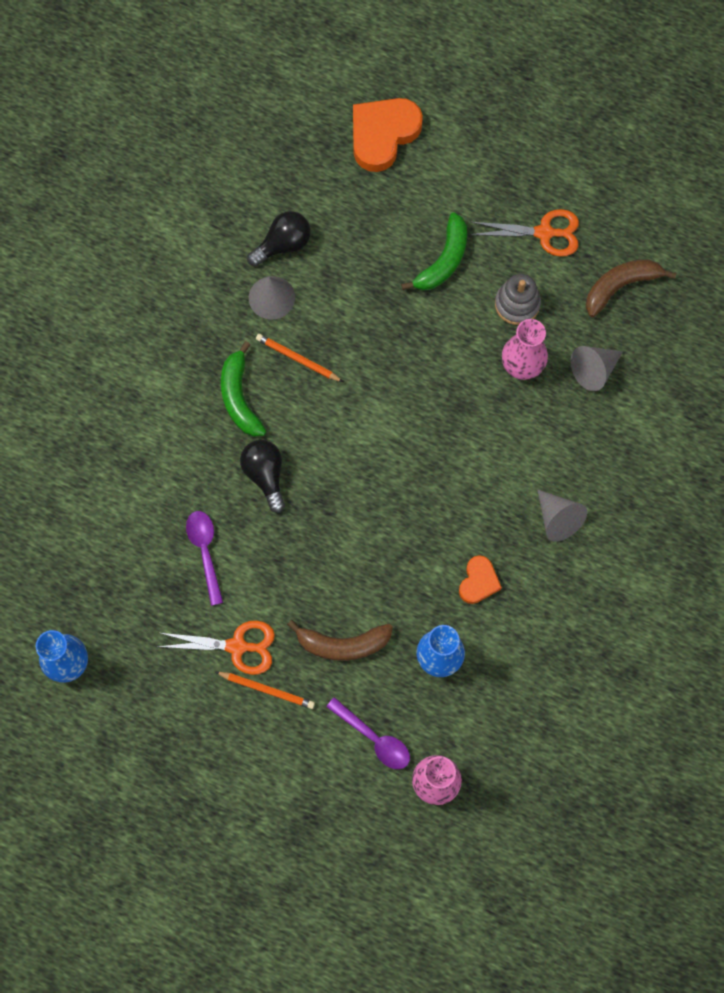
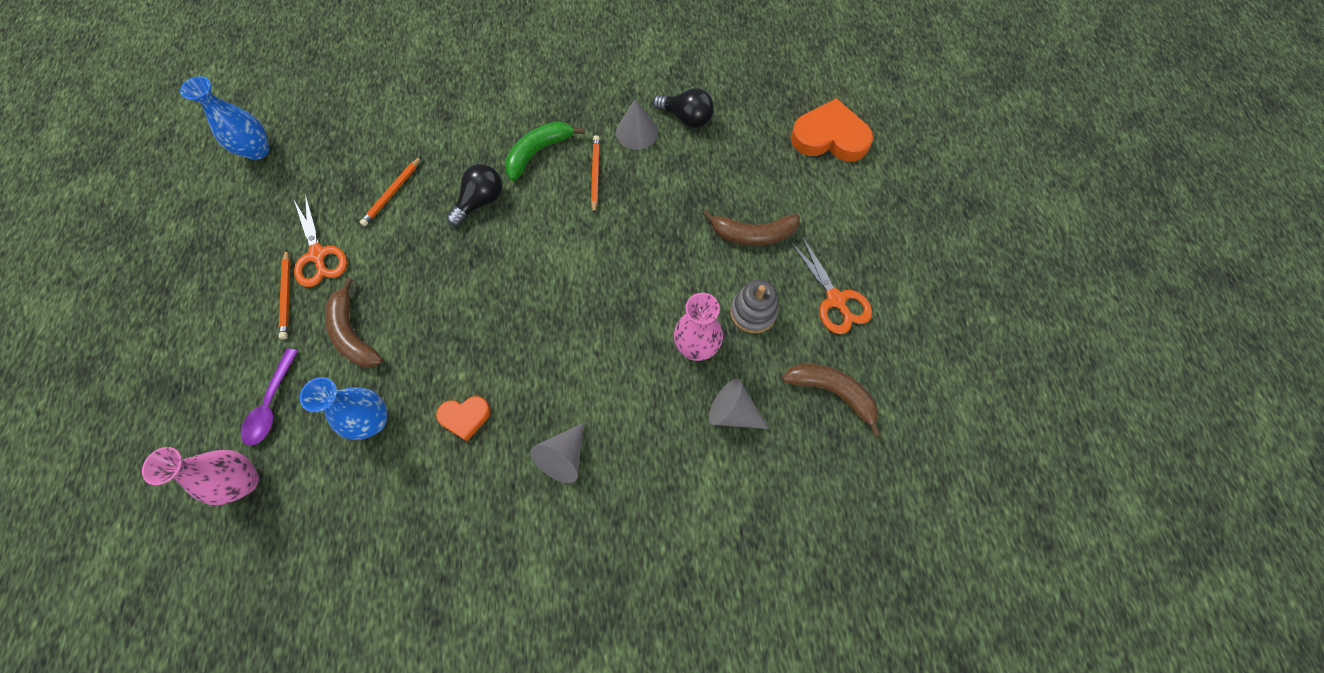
camera: 60 degrees right, 5 degrees down
purple spoon [186,511,223,606] -> orange pencil [359,156,422,226]
green banana [401,212,467,290] -> brown banana [702,210,800,246]

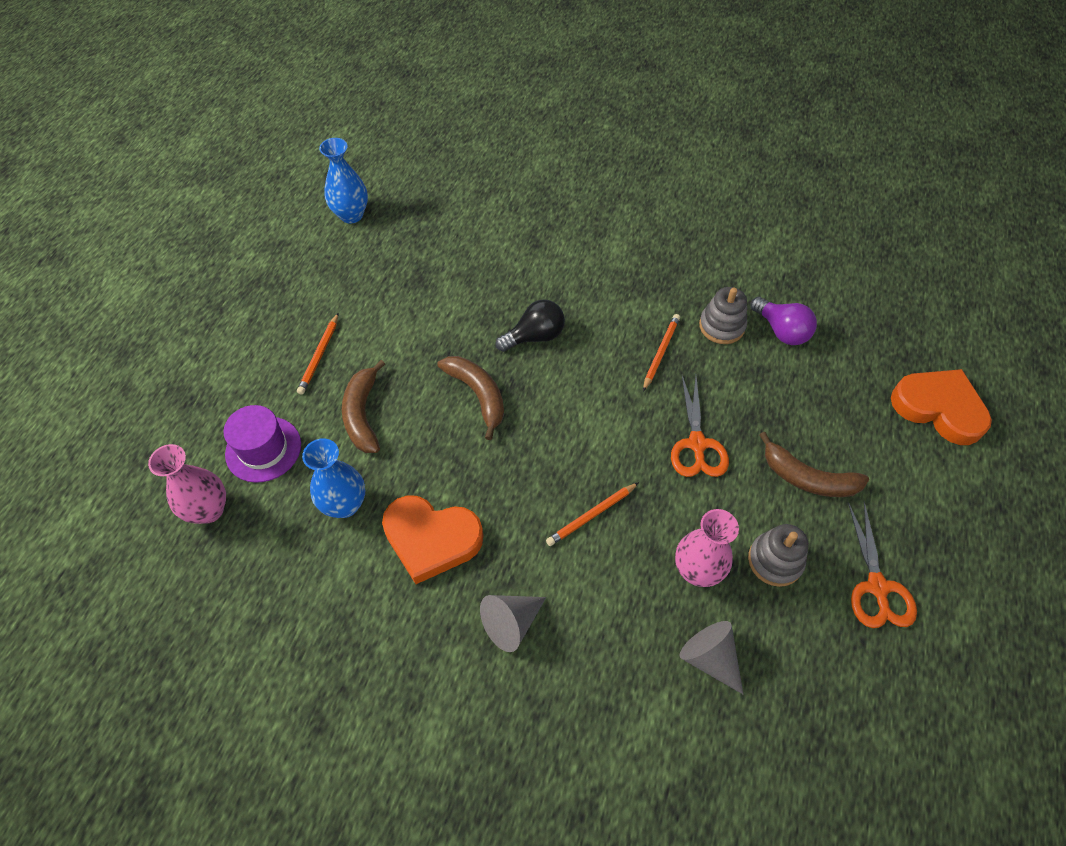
camera: 25 degrees right, 10 degrees down
purple spoon [241,348,298,446] -> purple hat [223,405,301,483]
orange scissors [294,194,347,287] -> orange scissors moved to [671,376,729,477]
orange pencil [359,156,422,226] -> orange pencil moved to [546,482,639,546]
orange heart [436,396,491,441] -> orange heart [382,495,483,584], size x1.83
green banana [505,122,585,181] -> none
grey cone [616,99,658,150] -> grey stacking toy [699,287,747,344]
black light bulb [653,88,714,128] -> purple light bulb [750,297,817,345]
brown banana [782,363,881,437] -> brown banana moved to [437,356,504,440]

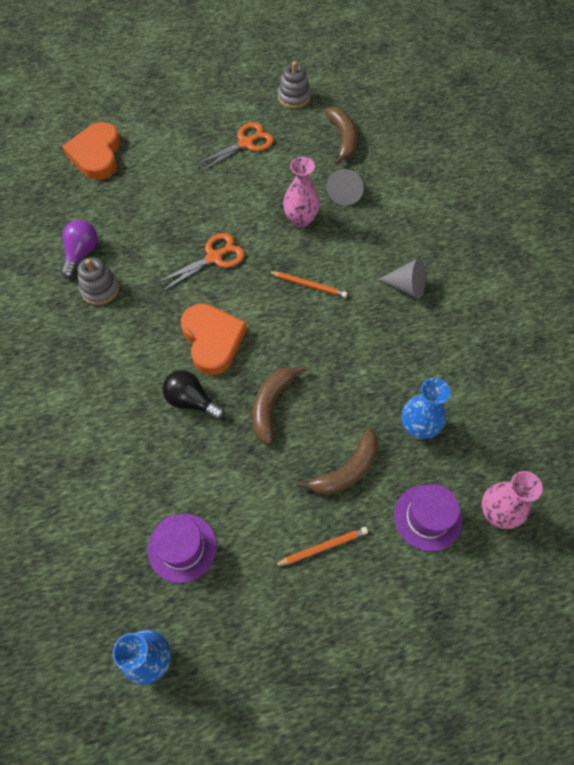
camera: 125 degrees left, 5 degrees up
orange heart [382,495,483,584] -> orange heart moved to [181,304,247,375]
orange pencil [643,314,680,391] -> none
grey stacking toy [748,524,809,587] -> grey stacking toy moved to [278,61,311,109]
brown banana [759,432,869,497] -> brown banana moved to [324,107,357,165]
none -> purple hat [148,514,217,583]

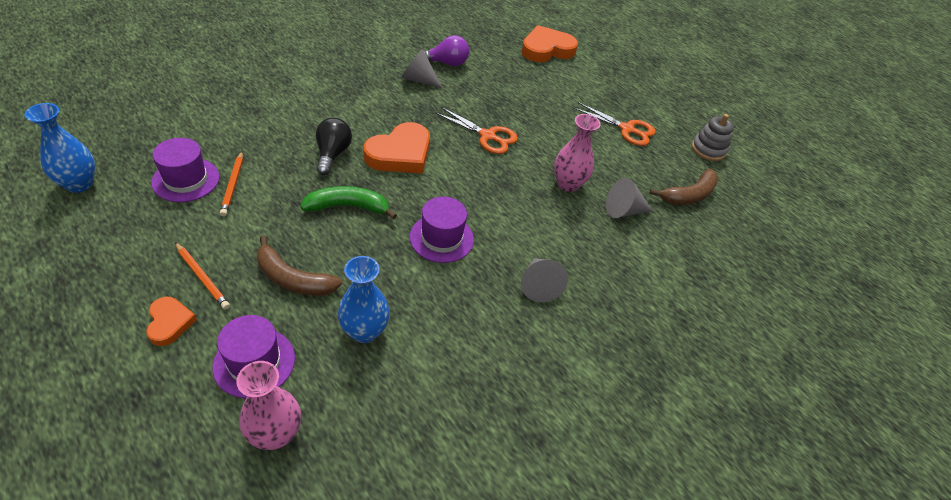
camera: 60 degrees right, 15 degrees down
grey stacking toy [77,257,119,305] -> grey cone [402,49,442,88]
brown banana [253,365,306,444] -> green banana [301,186,397,219]
orange pencil [268,271,347,298] -> orange pencil moved to [220,152,243,216]
none -> orange heart [146,297,197,346]
none -> purple hat [410,196,474,263]

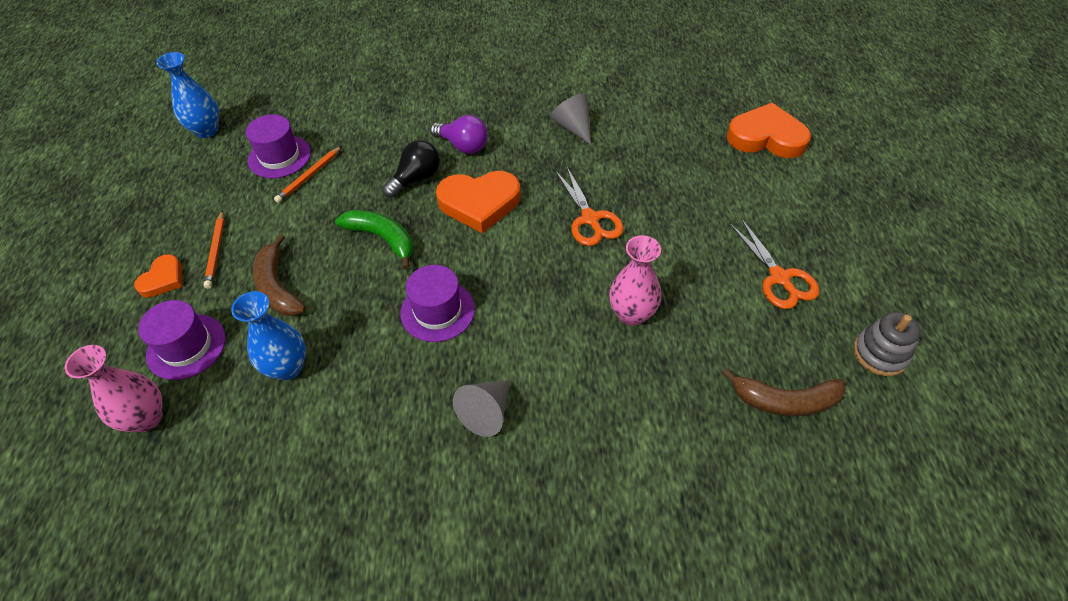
camera: 45 degrees right, 5 degrees up
purple light bulb [424,35,469,66] -> purple light bulb moved to [430,115,488,154]
grey cone [606,178,653,218] -> none

